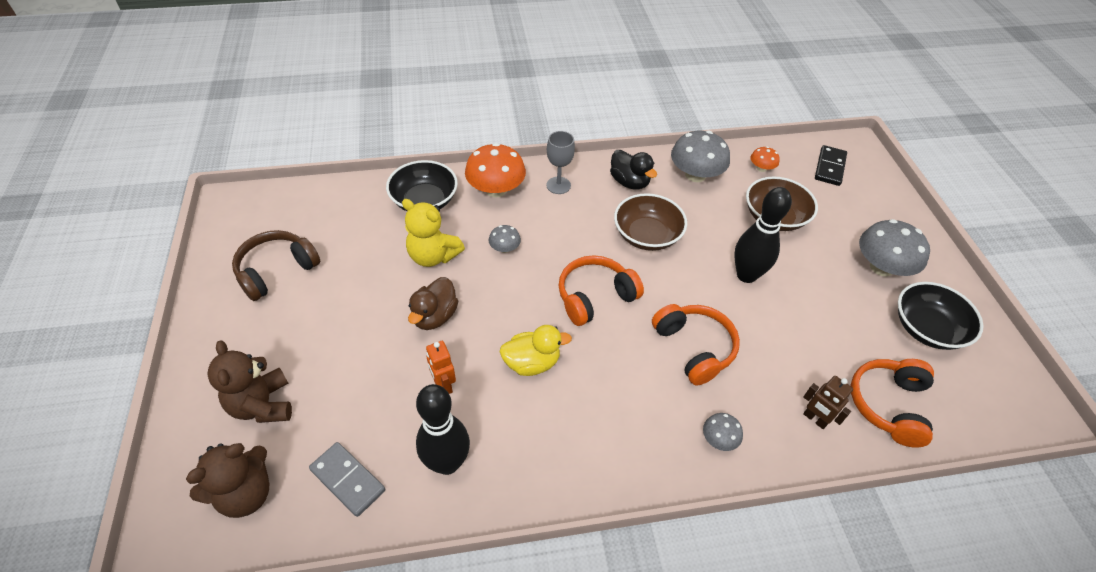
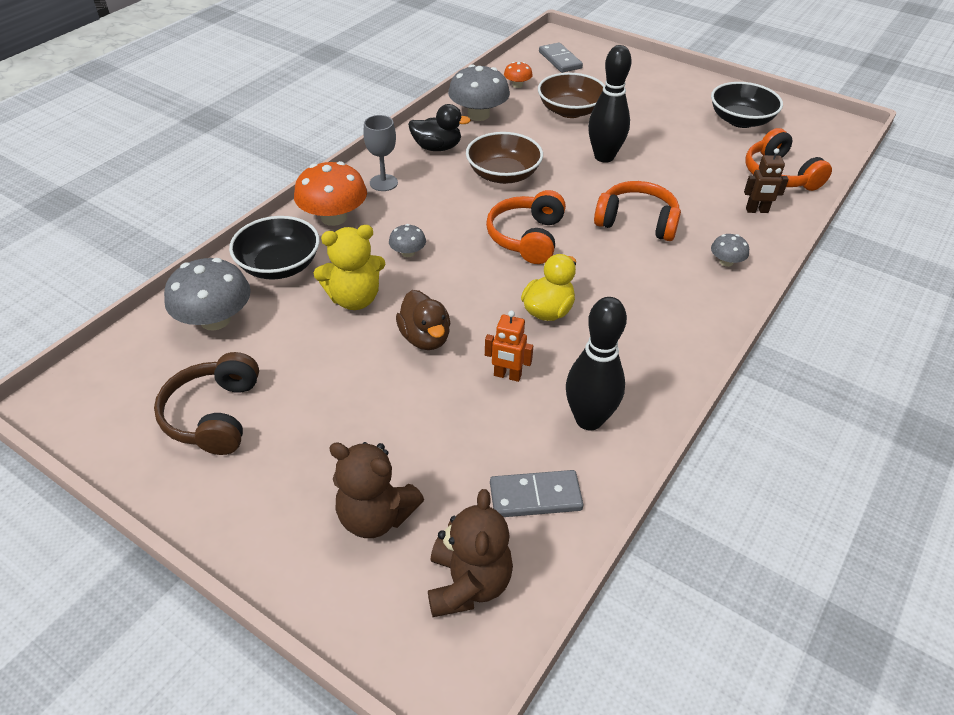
camera: 45 degrees left, 5 degrees down
black domino [815,145,847,186] -> grey domino [539,43,583,73]
grey mushroom [859,219,930,277] -> grey mushroom moved to [164,258,251,331]

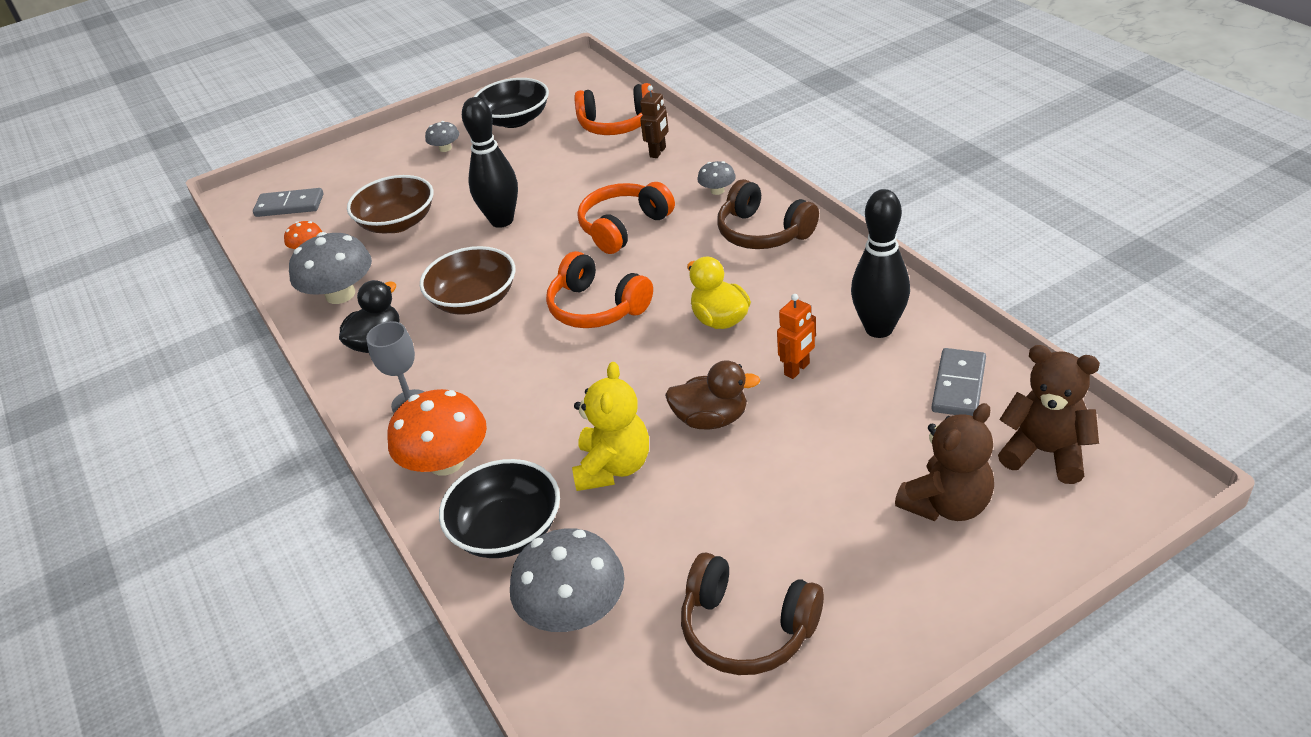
camera: 60 degrees left, 5 degrees down
grey mushroom [389,224,426,257] -> grey mushroom moved to [425,121,459,152]
none -> brown headphones [717,179,819,249]

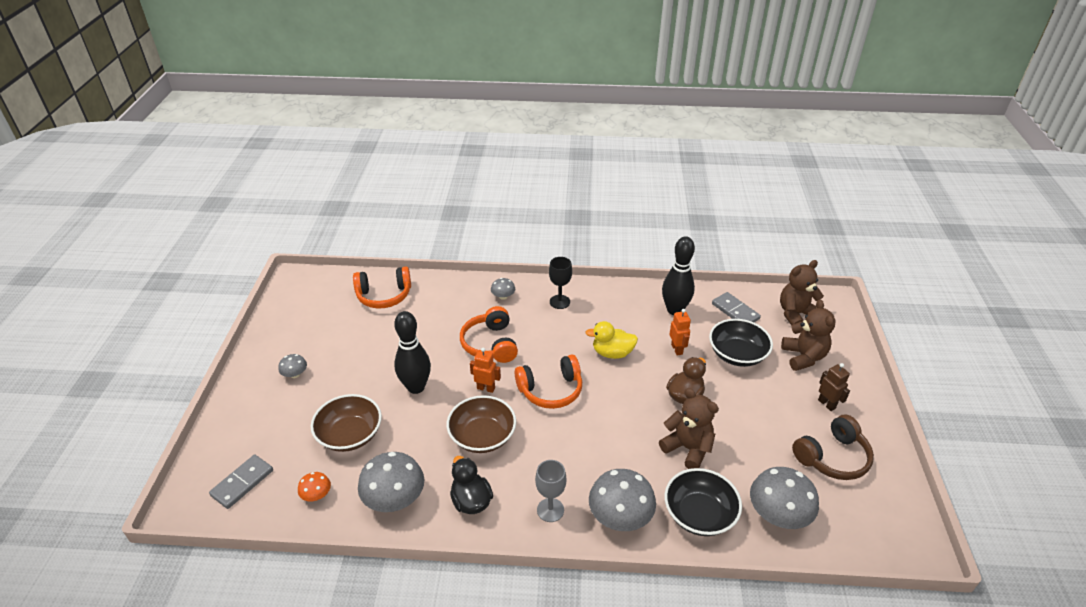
camera: 60 degrees left, 0 degrees up
orange mushroom [387,389,487,476] -> grey mushroom [589,469,656,531]
black bowl [474,78,549,128] -> black bowl moved to [709,319,773,367]
yellow teddy bear [572,362,649,491] -> brown teddy bear [659,388,719,469]
orange headphones [575,83,652,135] -> orange headphones turned 45 degrees clockwise [353,267,411,309]
brown robot [640,85,669,158] -> brown robot moved to [818,363,850,411]
brown headphones [717,179,819,249] -> black goblet [549,257,572,309]
none -> orange robot [470,348,501,393]

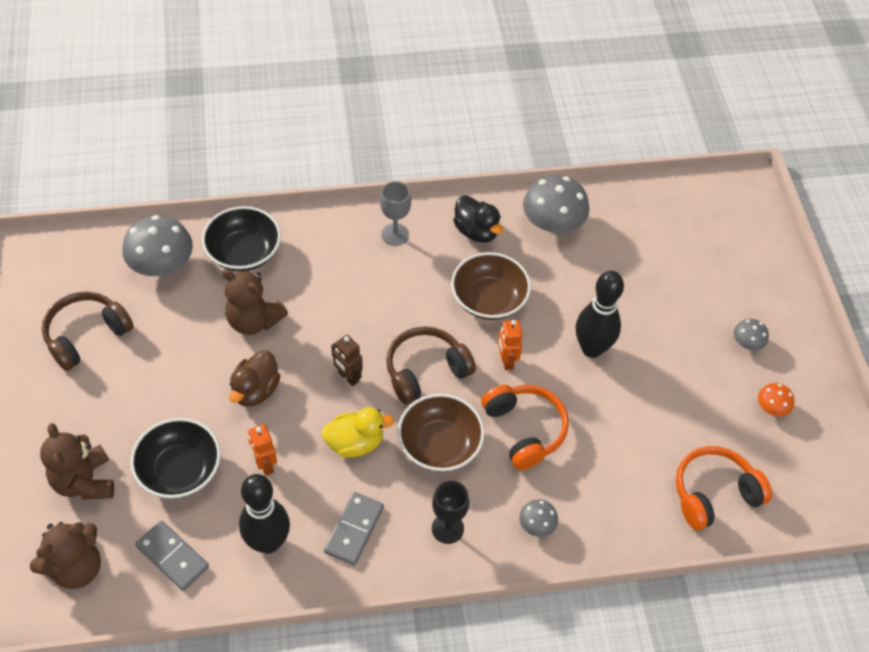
camera: 165 degrees right, 15 degrees up
grey domino [209,455,273,509] -> grey domino moved to [324,492,384,566]
orange mushroom [298,472,331,502] -> orange mushroom moved to [758,383,795,416]
brown bowl [311,394,382,452] -> brown bowl moved to [398,394,485,472]
orange robot [470,348,501,393] -> orange robot turned 75 degrees clockwise [498,320,523,370]
orange headphones [515,354,582,409] -> brown headphones [386,326,476,405]
grey mushroom [589,469,656,531] -> none
brown robot [818,363,850,411] -> brown robot moved to [331,335,363,386]

